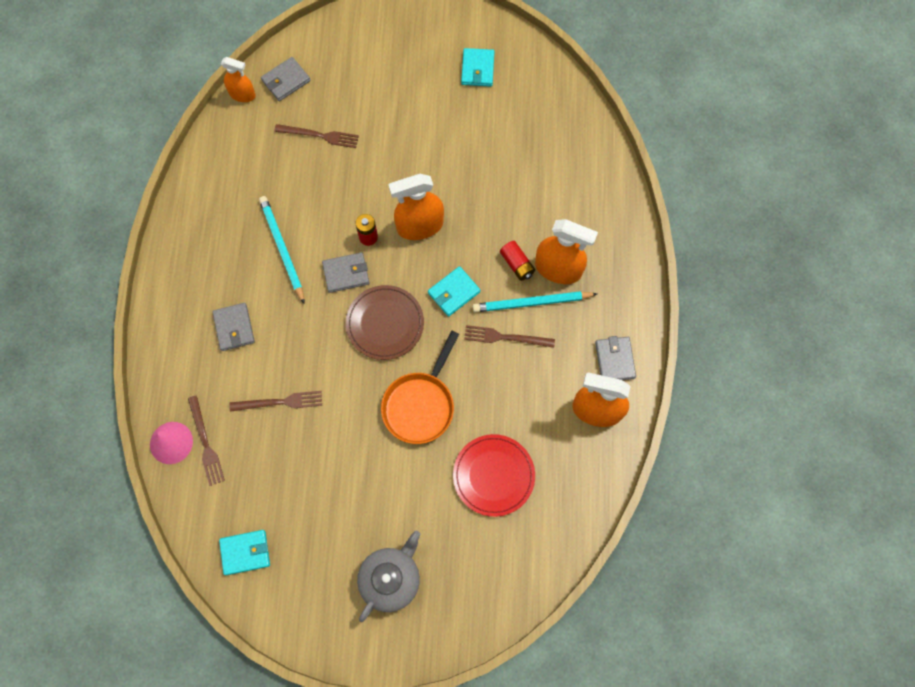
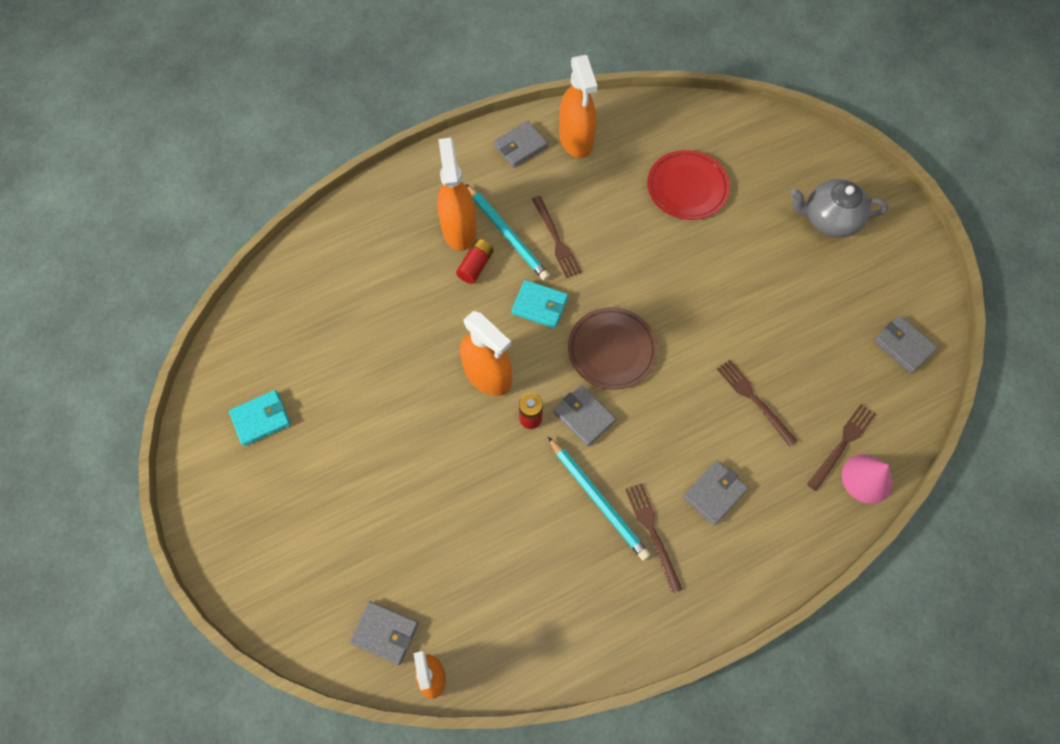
camera: 120 degrees left, 5 degrees down
turquoise wallet [219,530,270,575] -> grey wallet [874,316,938,373]
turquoise pencil [259,196,304,303] -> turquoise pencil turned 75 degrees counterclockwise [548,437,650,561]
brown fork [274,124,359,148] -> brown fork moved to [625,483,683,593]
orange pan [381,331,459,444] -> none

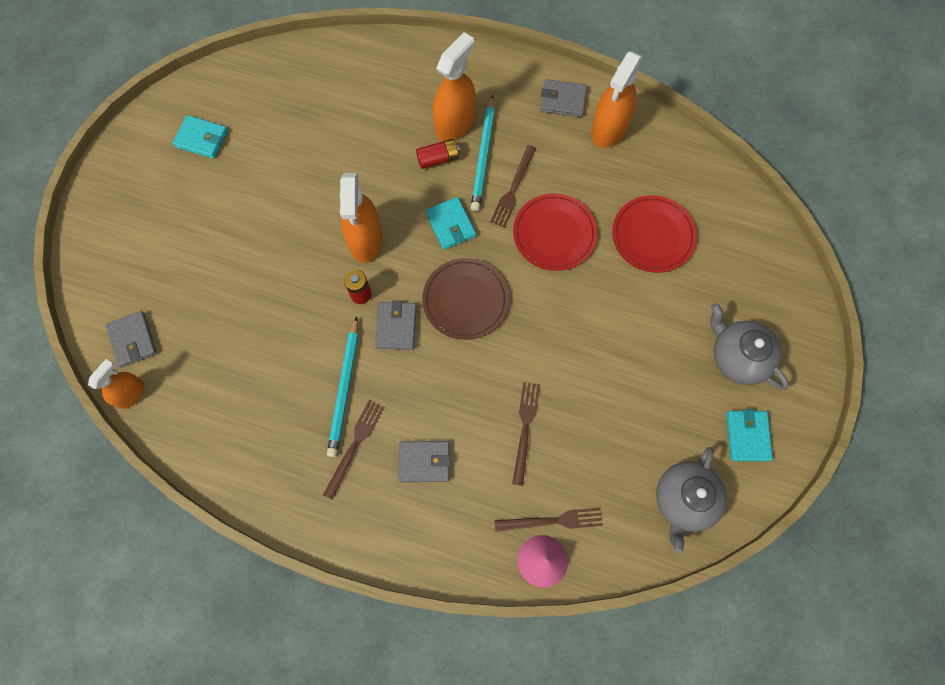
camera: 45 degrees right, 5 degrees up
grey wallet [874,316,938,373] -> grey teapot [656,447,727,554]
none -> red plate [513,194,597,271]
none -> turquoise wallet [726,409,773,461]

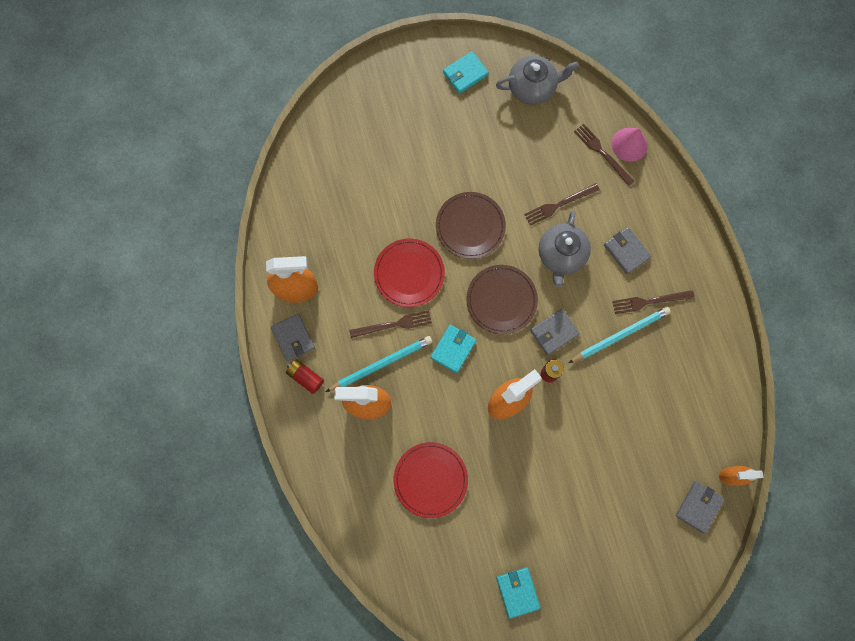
camera: 125 degrees left, 5 degrees up
red battery [416,139,460,169] -> red battery moved to [286,359,324,394]
red plate [612,195,697,273] -> red plate moved to [394,442,468,518]
grey teapot [710,303,789,390] -> grey teapot moved to [539,211,591,288]
none -> brown plate [436,192,506,259]

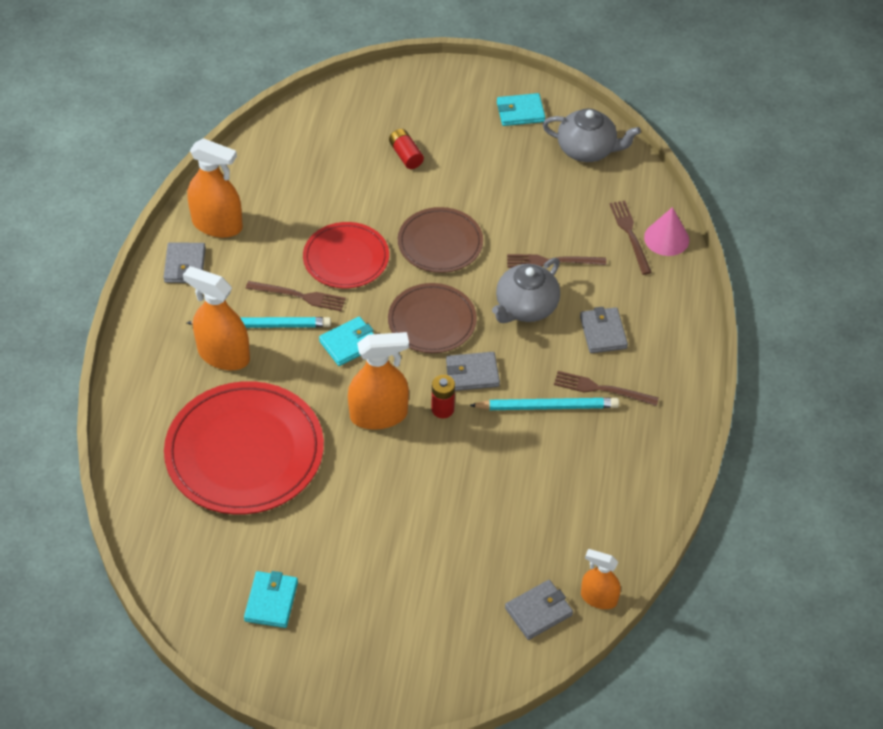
camera: 25 degrees right, 25 degrees down
red battery [286,359,324,394] -> red battery moved to [389,129,424,169]
red plate [394,442,468,518] -> red plate [164,381,324,514], size x1.69

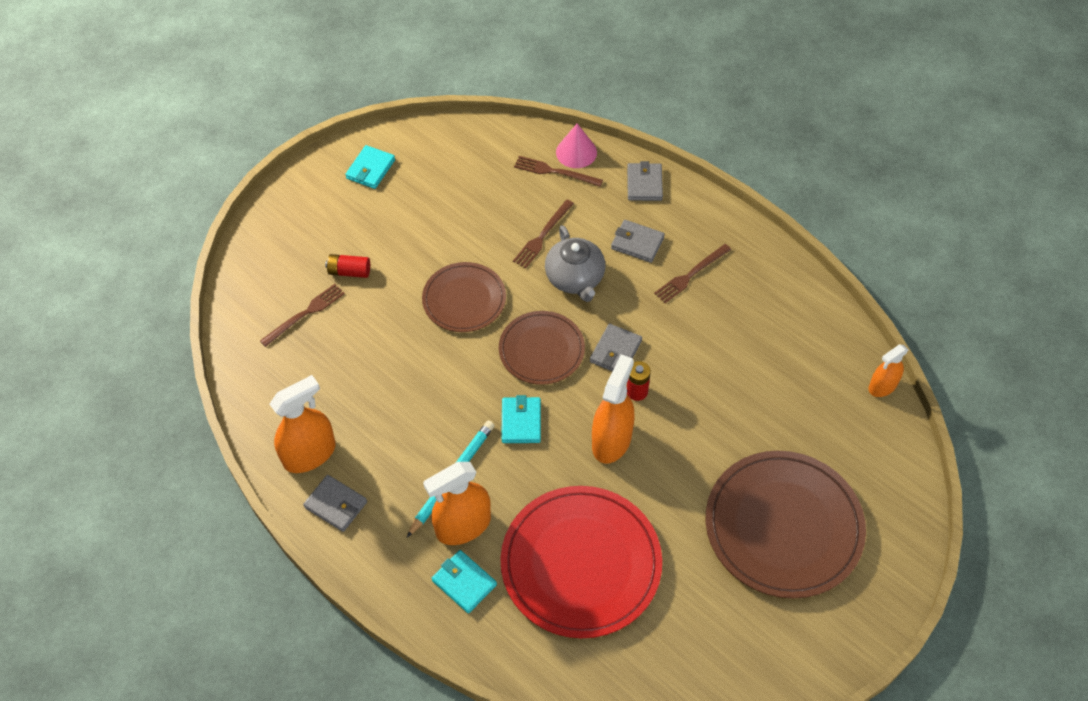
camera: 55 degrees left, 5 degrees up
turquoise wallet [244,571,298,628] -> turquoise wallet moved to [432,550,497,613]
brown fork [246,281,346,311] -> brown fork moved to [260,284,345,347]
red plate [303,222,389,288] -> none
turquoise pencil [469,398,619,410] -> none
grey wallet [505,580,573,640] -> grey wallet moved to [627,161,663,201]
grey teapot [543,108,641,162] -> none
none -> brown plate [706,451,866,599]

